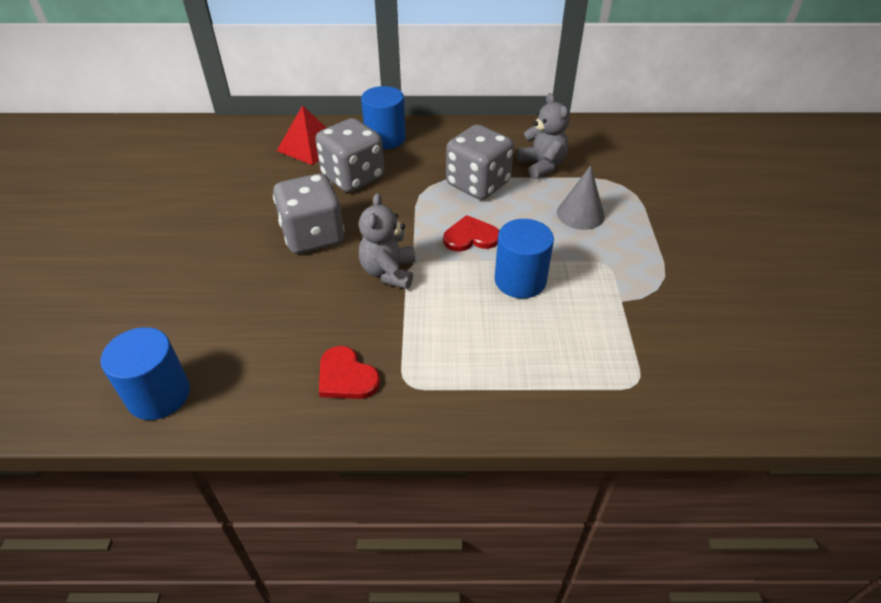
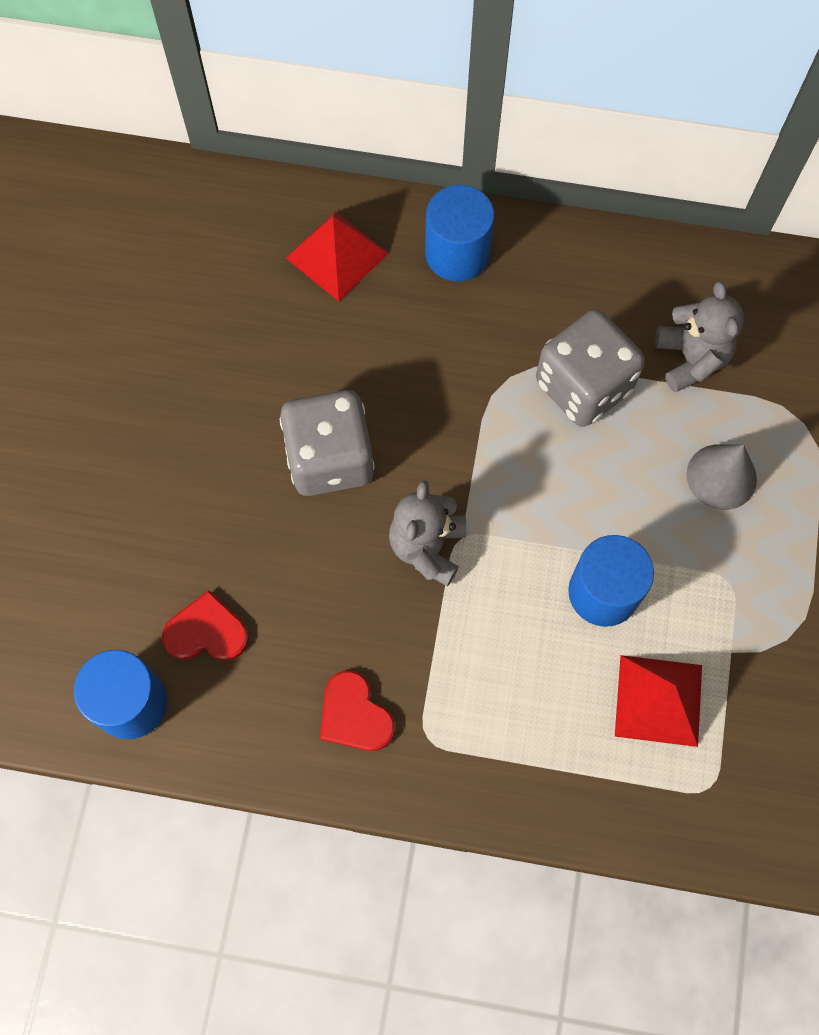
camera: 10 degrees right, 25 degrees up
grey dice [315,118,384,192] -> none
red heart [443,215,499,252] -> red heart moved to [162,590,249,661]
none -> red pyramid [615,655,702,747]

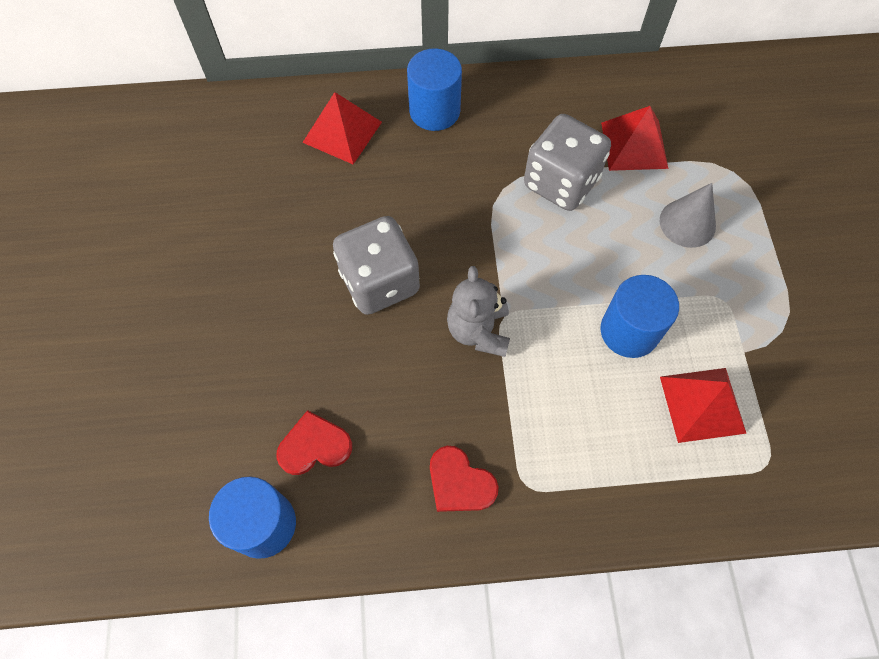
camera: 15 degrees left, 5 degrees down
grey teddy bear [655,281,744,392] -> red pyramid [601,106,668,171]

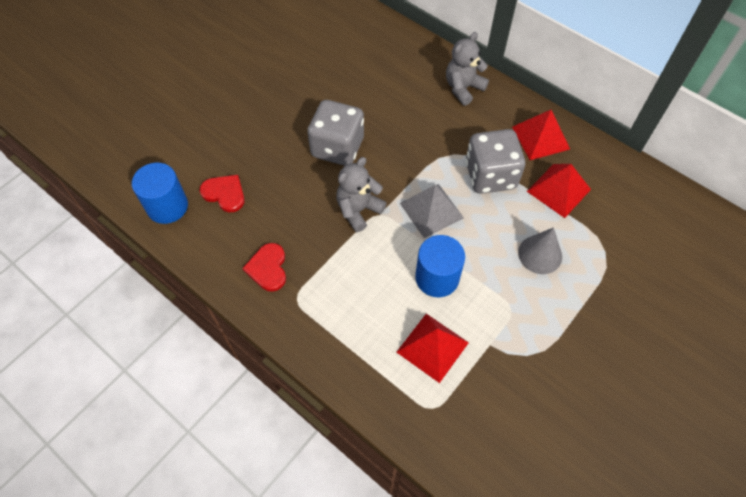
camera: 45 degrees right, 5 degrees down
red pyramid [302,92,382,164] -> red pyramid moved to [512,110,570,160]
blue cylinder [407,48,462,131] -> grey teddy bear [446,32,489,106]
none -> grey pyramid [400,184,464,238]

